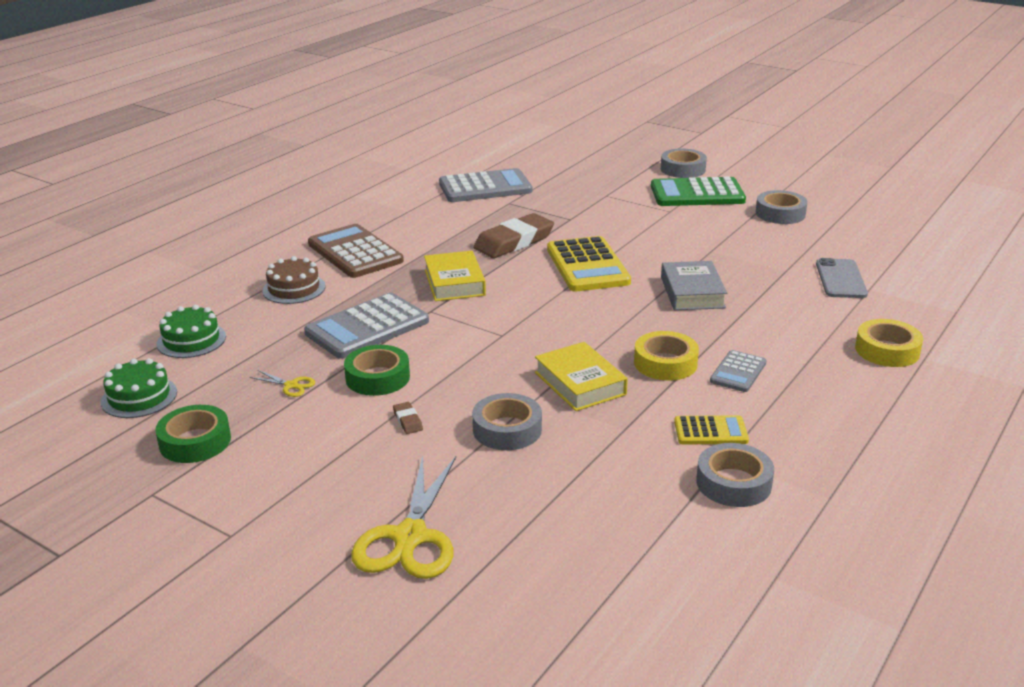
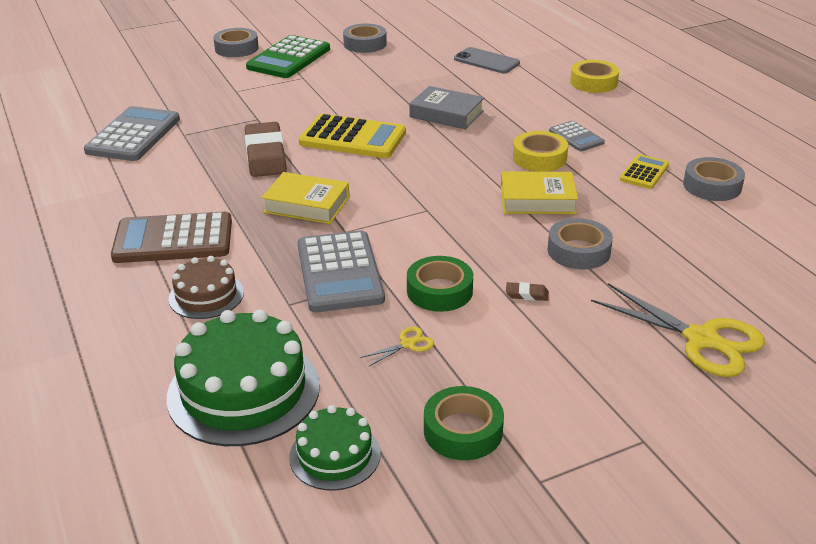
camera: 60 degrees left, 5 degrees up
green cake [156,305,226,358] -> green cake [167,309,320,446], size x1.80

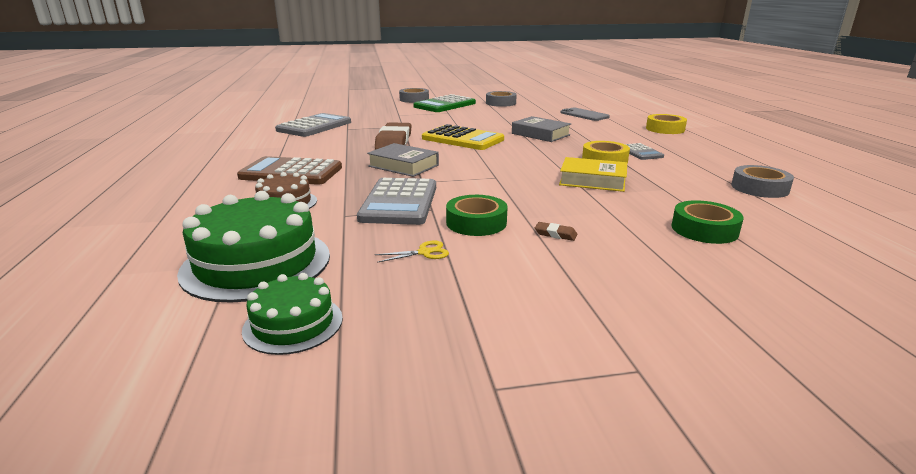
camera: 15 degrees right, 10 degrees down
yellow book [262,172,349,224] -> grey book [367,143,439,177]
green tape [424,386,504,460] -> green tape moved to [671,200,744,244]
grey tape [548,218,613,269] -> none
yellow scissors [591,283,765,377] -> none
yellow calculator [620,154,669,189] -> none

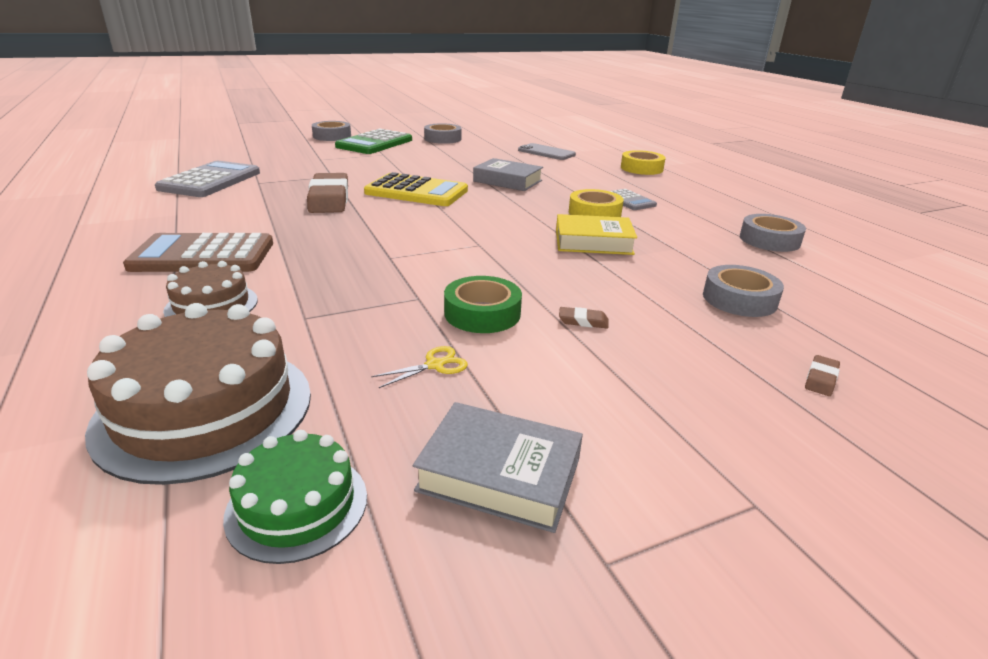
camera: 15 degrees left, 5 degrees up
green cake [177,191,330,303] -> brown cake [85,303,311,485]
grey calculator [357,178,436,225] -> none
grey book [367,143,439,177] -> grey book moved to [413,402,583,533]
green tape [671,200,744,244] -> grey tape [703,265,784,317]
none -> brown eraser [805,355,840,396]

